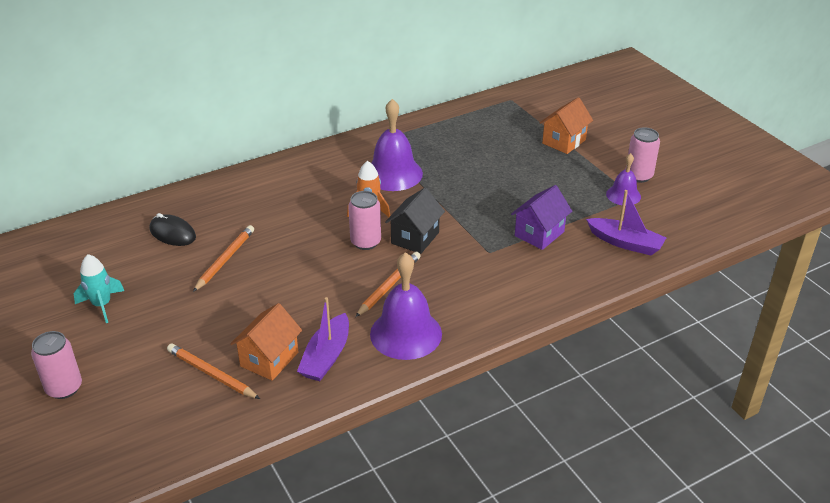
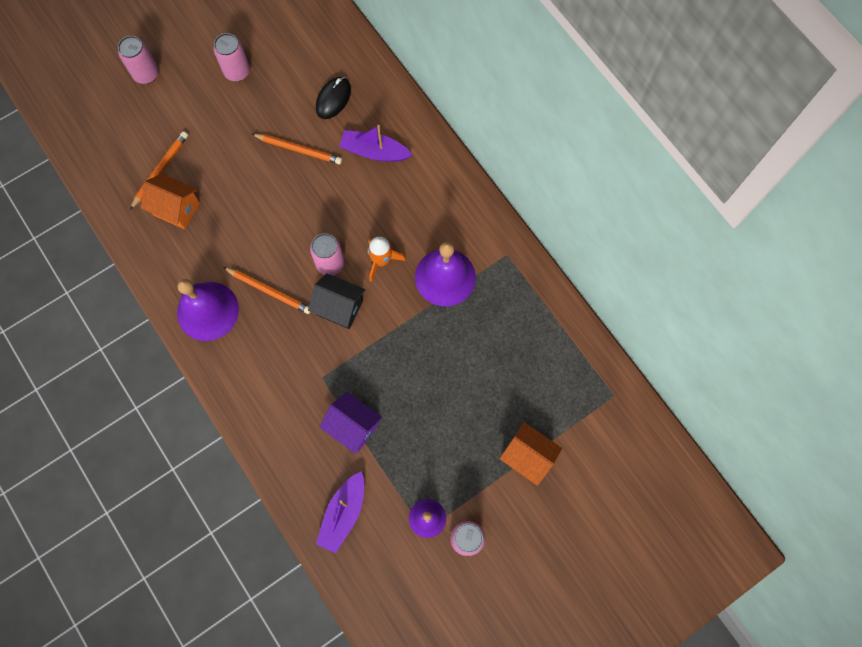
camera: 85 degrees right, 35 degrees up
turquoise rocket [74,254,124,323] -> pink can [214,33,250,81]
purple boat [297,297,349,381] -> purple boat moved to [339,125,412,162]

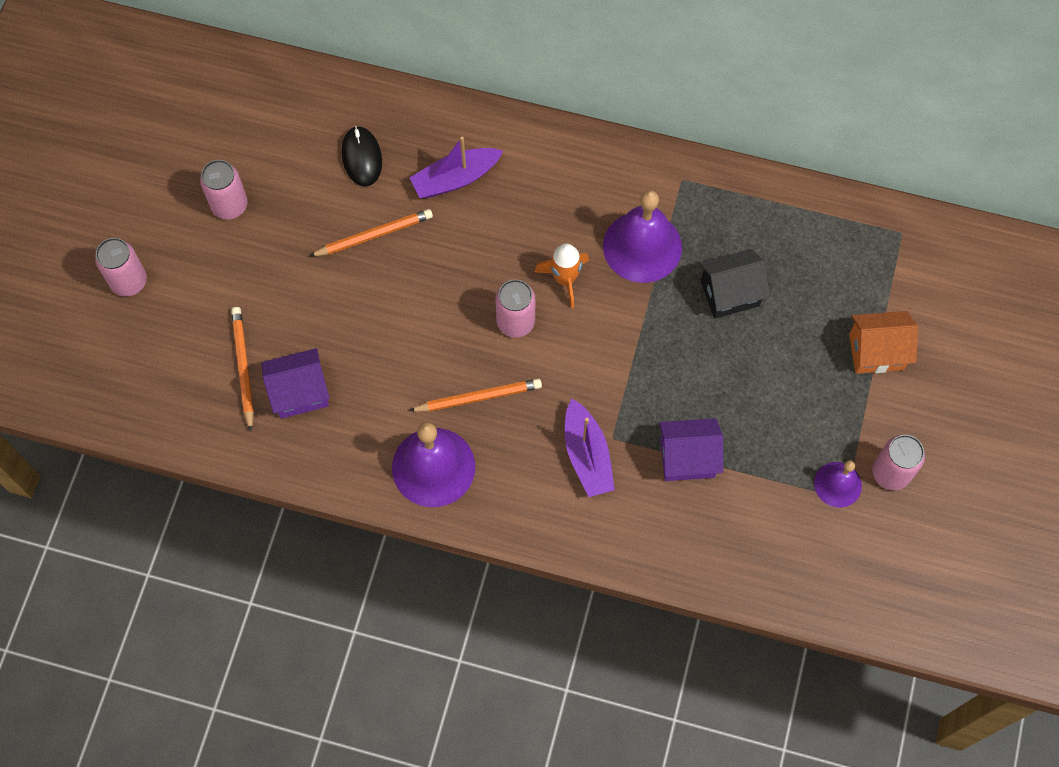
camera: 40 degrees left, 5 degrees down
orange house [141,174,200,229] -> purple house [261,348,330,419]
black house [308,273,365,329] -> black house moved to [699,249,770,319]
purple boat [316,471,364,554] -> purple boat moved to [565,399,615,497]

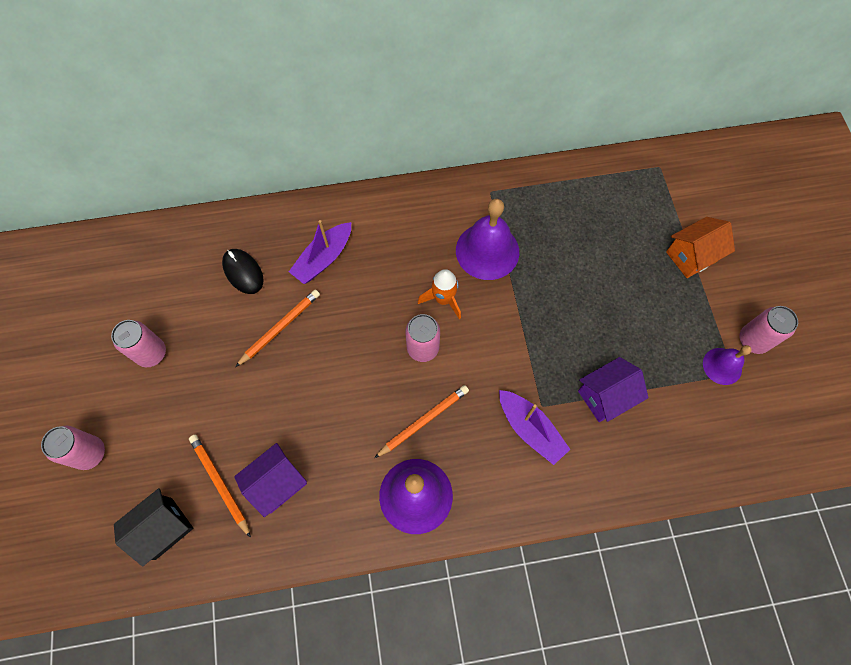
camera: 25 degrees left, 0 degrees up
black house [699,249,770,319] -> black house moved to [114,488,194,567]

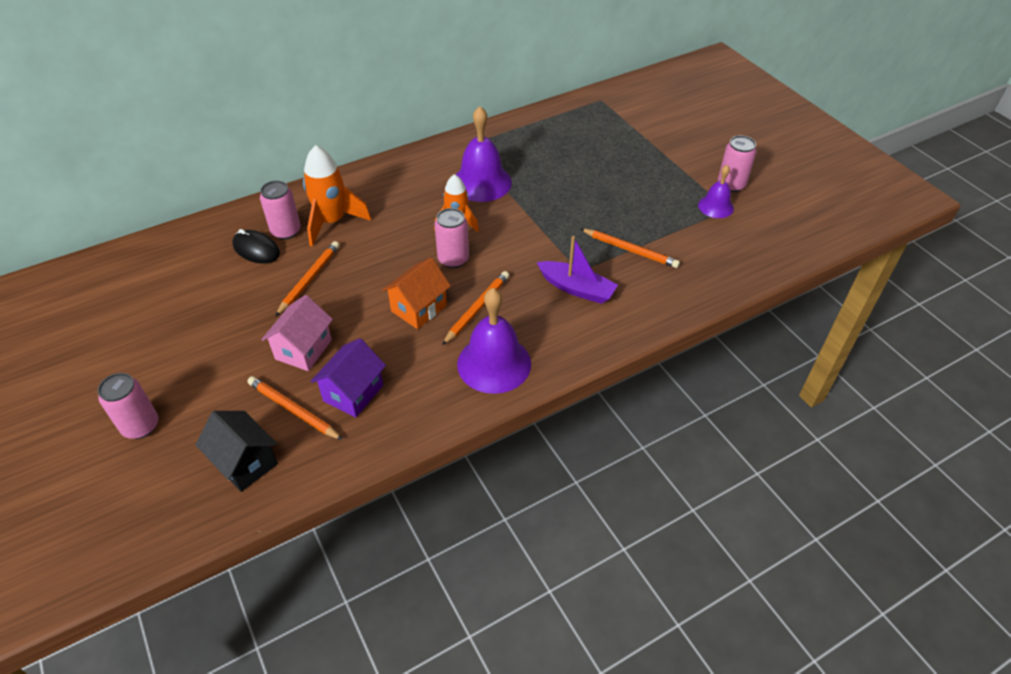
camera: 20 degrees left, 20 degrees down
pink can [111,320,166,367] -> pink can moved to [260,181,301,240]
black house [114,488,194,567] -> black house turned 75 degrees counterclockwise [196,411,278,492]
purple boat [289,220,351,284] -> orange rocket [303,145,371,247]
purple house [578,357,649,422] -> orange pencil [581,229,680,268]
orange house [666,217,735,278] -> orange house moved to [382,258,451,329]
none -> pink house [261,295,333,371]

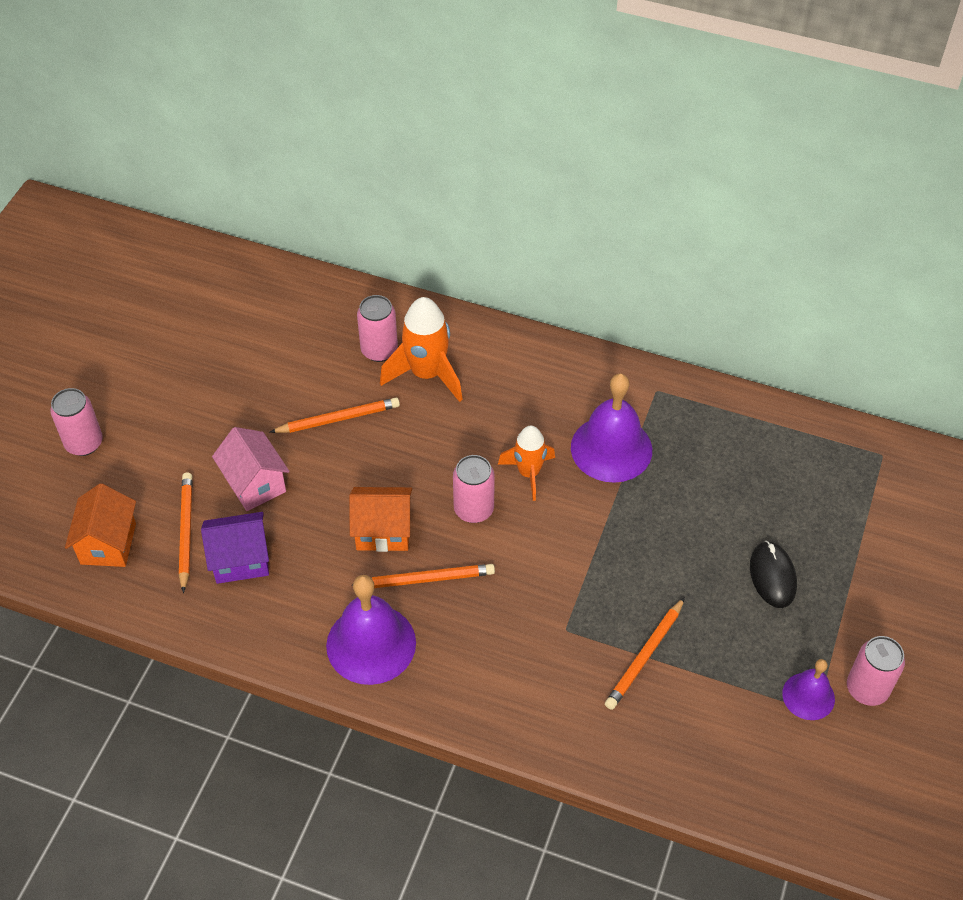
camera: 50 degrees right, 5 degrees up
black house [196,411,278,492] -> orange house [65,484,136,567]
black mouse [232,229,280,264] -> black mouse moved to [750,541,797,608]
pink house [261,295,333,371] -> pink house turned 75 degrees clockwise [212,427,290,511]
purple boat [536,236,618,304] -> none
orange pencil [581,229,680,268] -> orange pencil turned 45 degrees clockwise [605,597,685,710]

